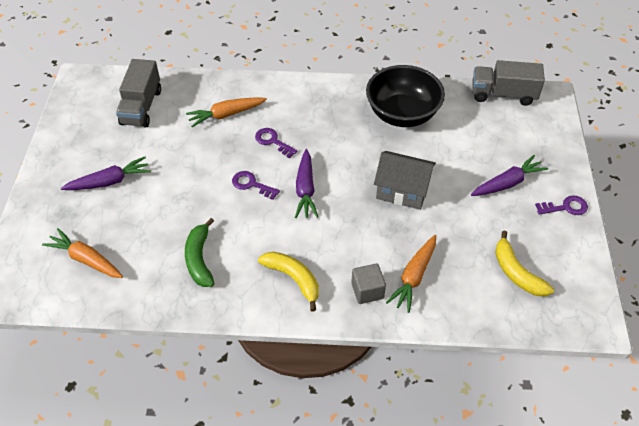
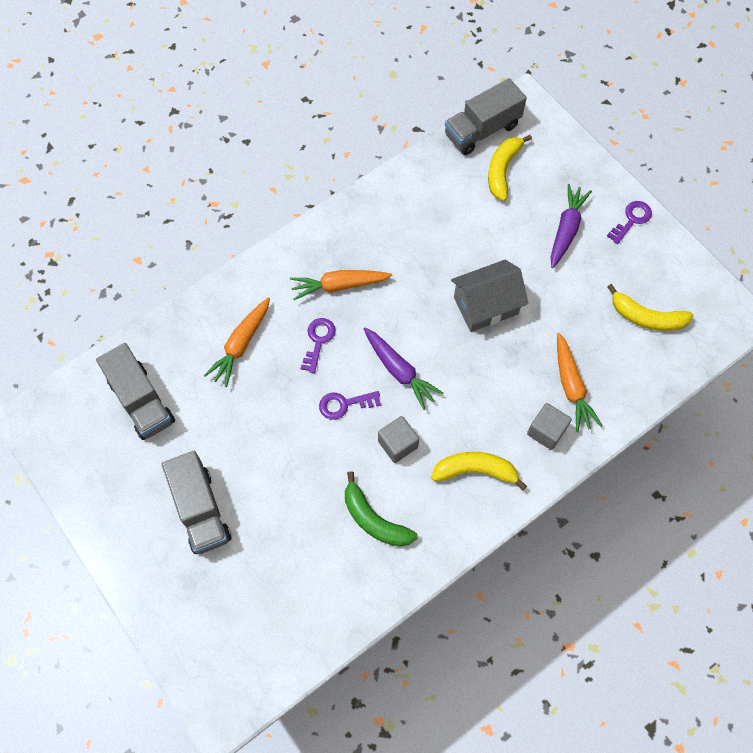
camera: 40 degrees left, 15 degrees up
orange carrot [42,228,123,278] -> orange carrot moved to [290,270,392,300]
purple carrot [61,157,151,190] -> grey truck [162,451,232,554]
purple key [255,128,297,158] -> purple key turned 105 degrees clockwise [301,318,336,373]
black bowl [366,65,445,127] -> none
none -> grey cube [378,416,419,463]
none -> yellow banana [488,135,532,201]

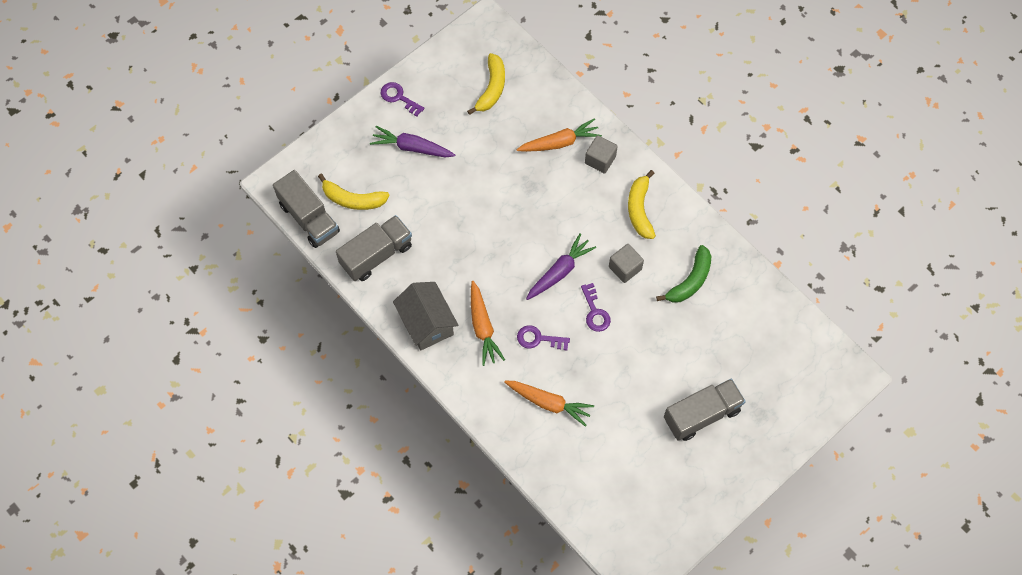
camera: 95 degrees left, 0 degrees up
grey truck [96,343,175,440] -> grey truck moved to [336,215,412,281]
grey house [451,260,528,332] -> grey house moved to [393,282,458,351]

